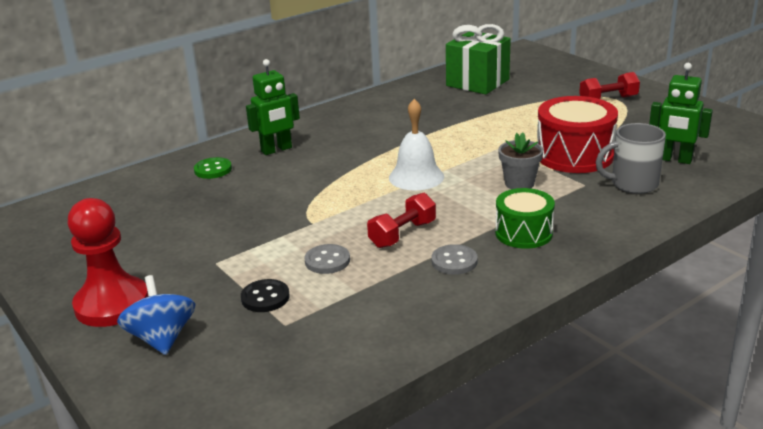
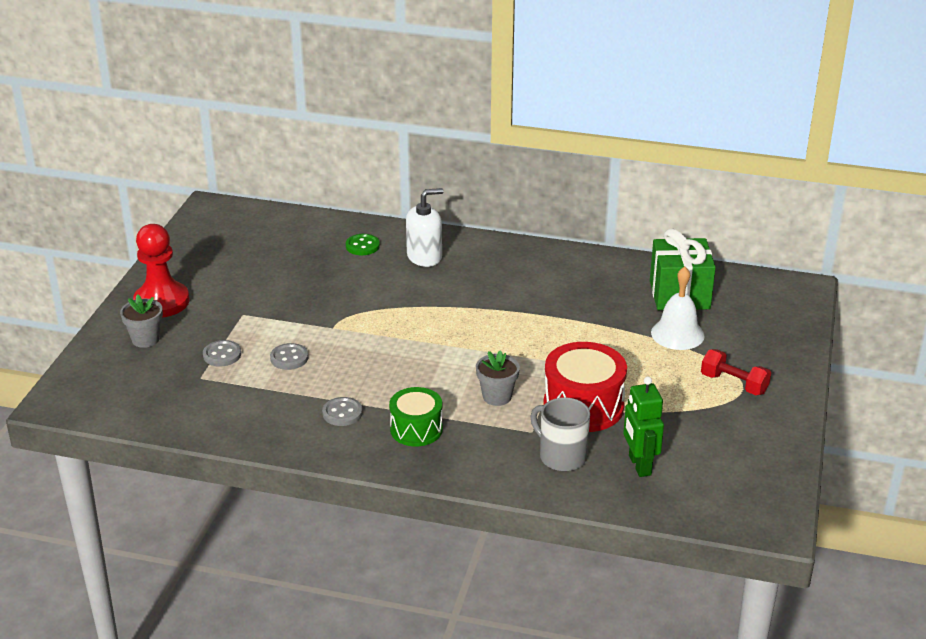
camera: 50 degrees right, 5 degrees up
blue spinning top [117,275,196,355] -> grey flower pot [120,294,163,348]
black button [241,279,289,312] -> grey button [203,340,241,367]
green robot [246,59,300,155] -> white soap dispenser [406,188,444,267]
red dumbbell [367,193,436,248] -> none
white bell [389,99,444,190] -> white bell moved to [651,266,705,350]

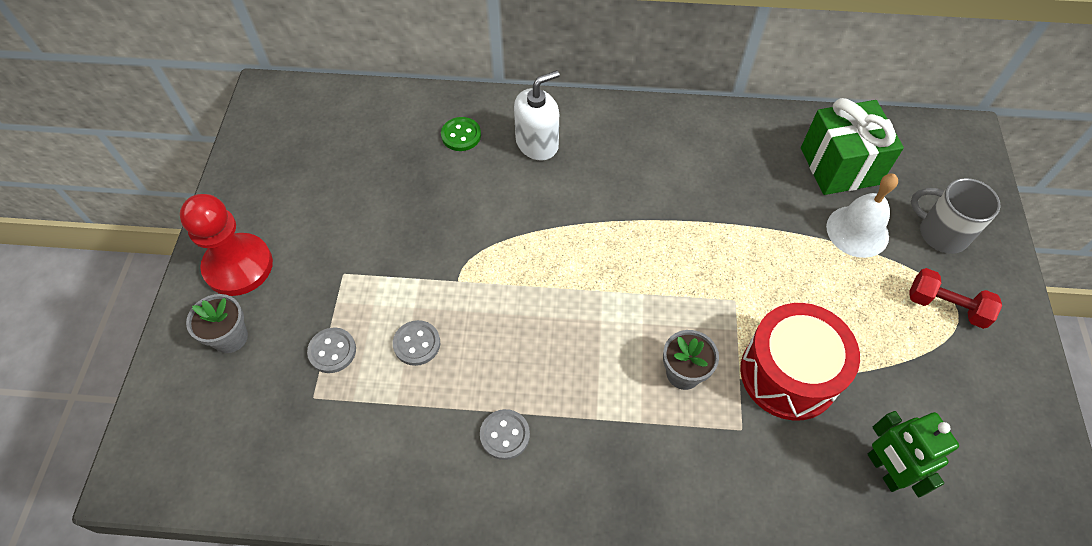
camera: 10 degrees left, 25 degrees up
green drum [389,387,443,446] -> none
grey mug [530,397,590,471] -> grey mug moved to [911,178,1000,254]

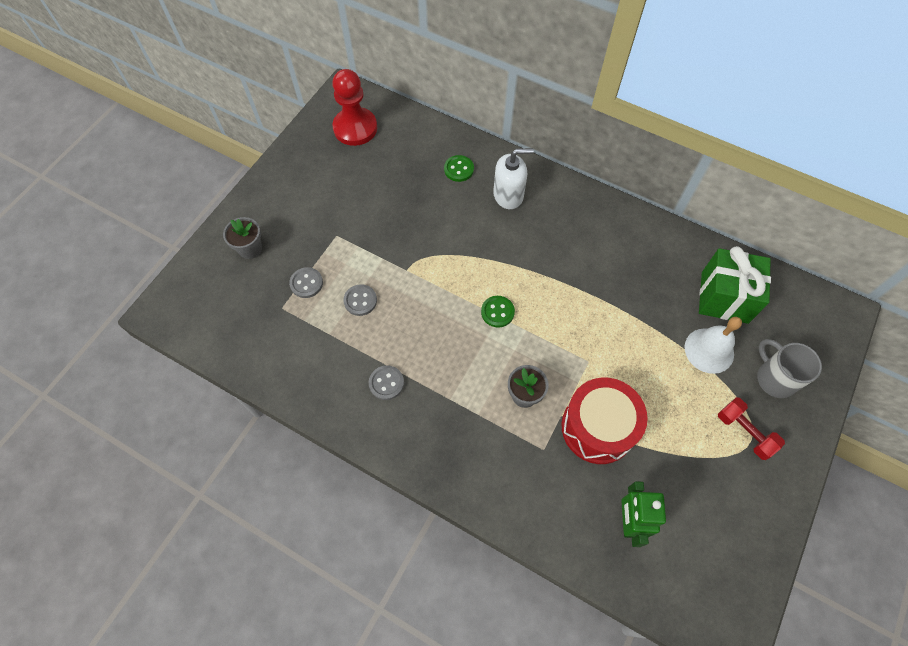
camera: 25 degrees right, 5 degrees up
red pawn [180,194,273,296] -> red pawn moved to [332,69,377,146]
none -> green button [481,296,515,328]

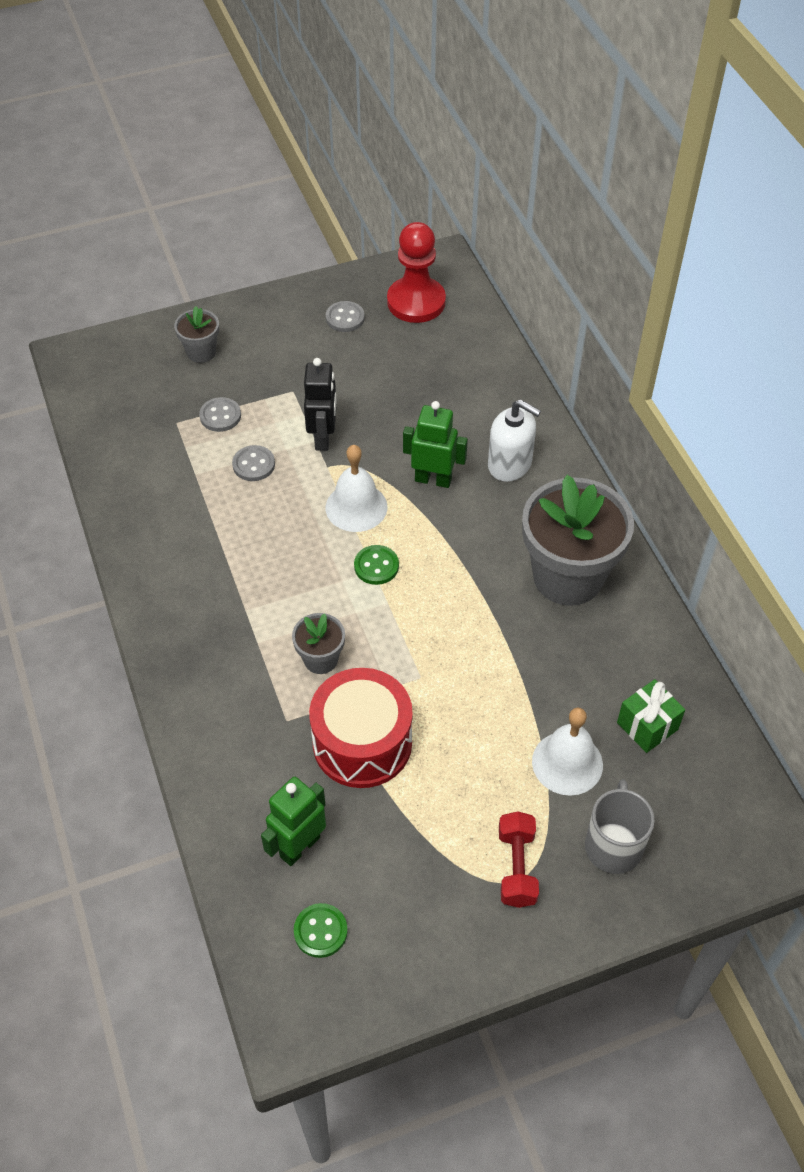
camera: 40 degrees right, 10 degrees down
grey button [369,365,404,400] -> grey button moved to [326,301,365,332]
green button [444,155,474,182] -> green button moved to [294,903,348,958]
green gift [699,246,771,324] -> green gift [617,679,685,753], size x0.60
none -> black robot [304,358,337,451]
none -> white bell [326,445,387,532]
none -> green robot [403,401,468,488]
none -> grey flower pot [522,475,634,606]

